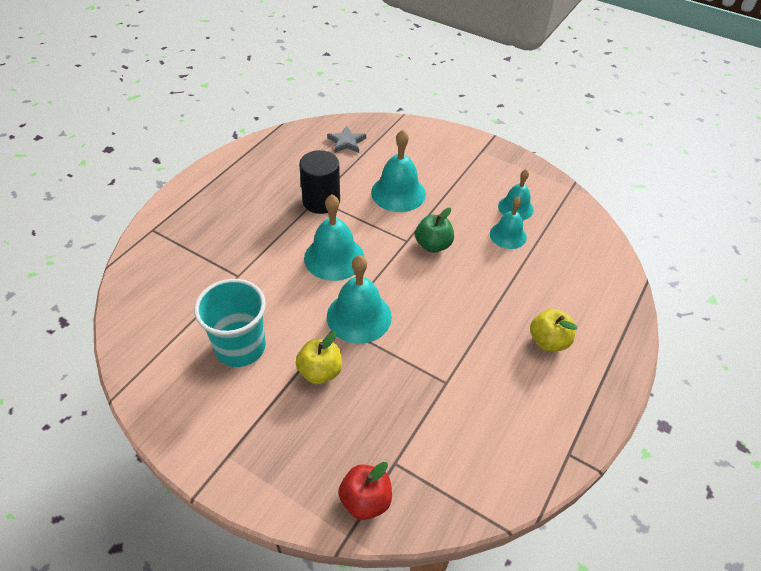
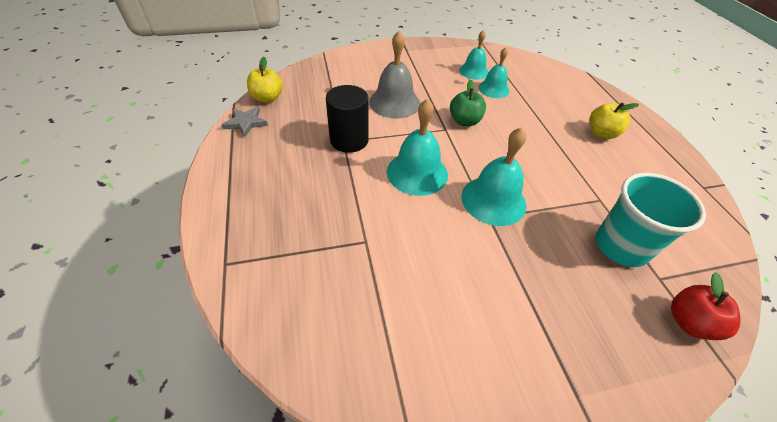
camera: 45 degrees left, 0 degrees up
turquoise cup [194,279,266,367] -> turquoise cup moved to [596,173,706,267]
yellow apple [296,332,342,384] -> yellow apple moved to [247,57,283,103]
grey star [327,126,366,153] -> grey star moved to [222,107,268,137]
turquoise bell [371,130,426,212] -> grey bell [369,31,420,119]

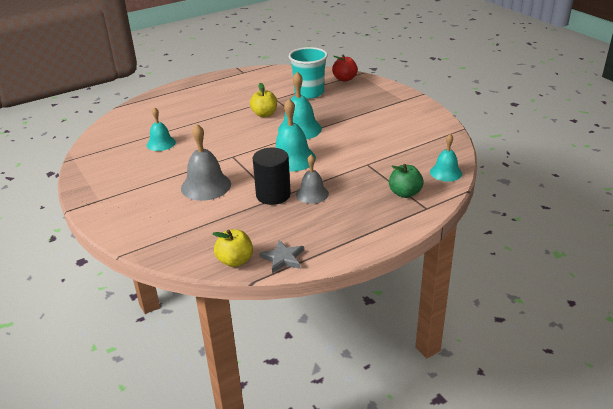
camera: 105 degrees left, 15 degrees down
green apple [450,80,486,126] -> green apple moved to [389,164,424,198]
turquoise bell [459,30,489,80] -> turquoise bell moved to [430,134,462,182]
yellow apple [589,102,639,139] -> yellow apple moved to [250,83,277,117]
none -> grey bell [296,155,329,204]

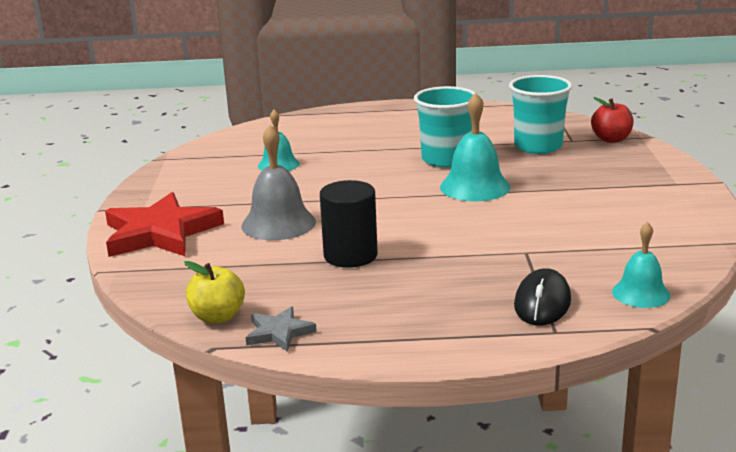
camera: 30 degrees right, 10 degrees down
yellow apple [250,83,277,117] -> turquoise cup [414,86,475,167]
turquoise bell [275,99,316,172] -> none
grey bell [296,155,329,204] -> none
green apple [389,164,424,198] -> black mouse [514,268,571,325]
none -> red star [105,192,224,257]

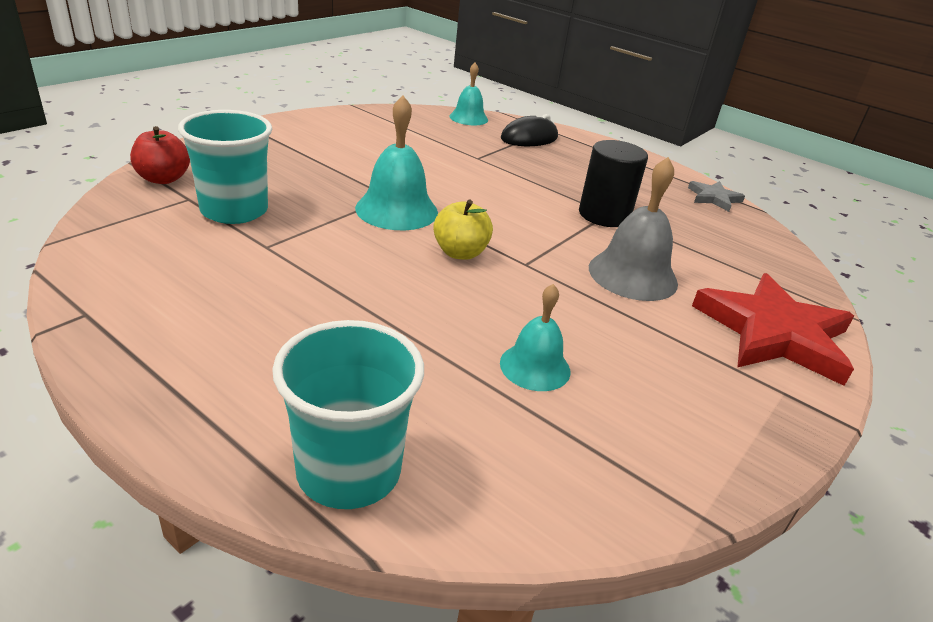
camera: 145 degrees left, 10 degrees up
yellow apple [184,261,245,323] -> yellow apple moved to [433,199,493,260]
turquoise cup [414,86,475,167] -> turquoise cup moved to [272,320,424,509]

